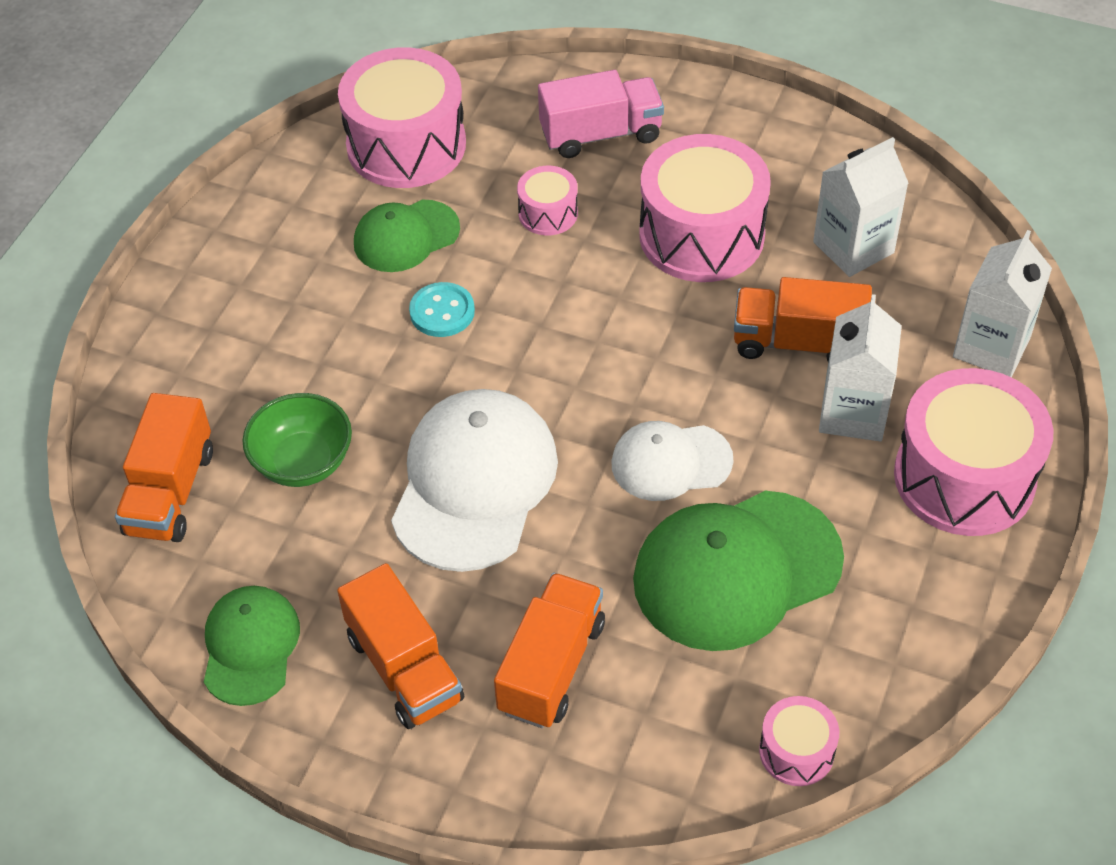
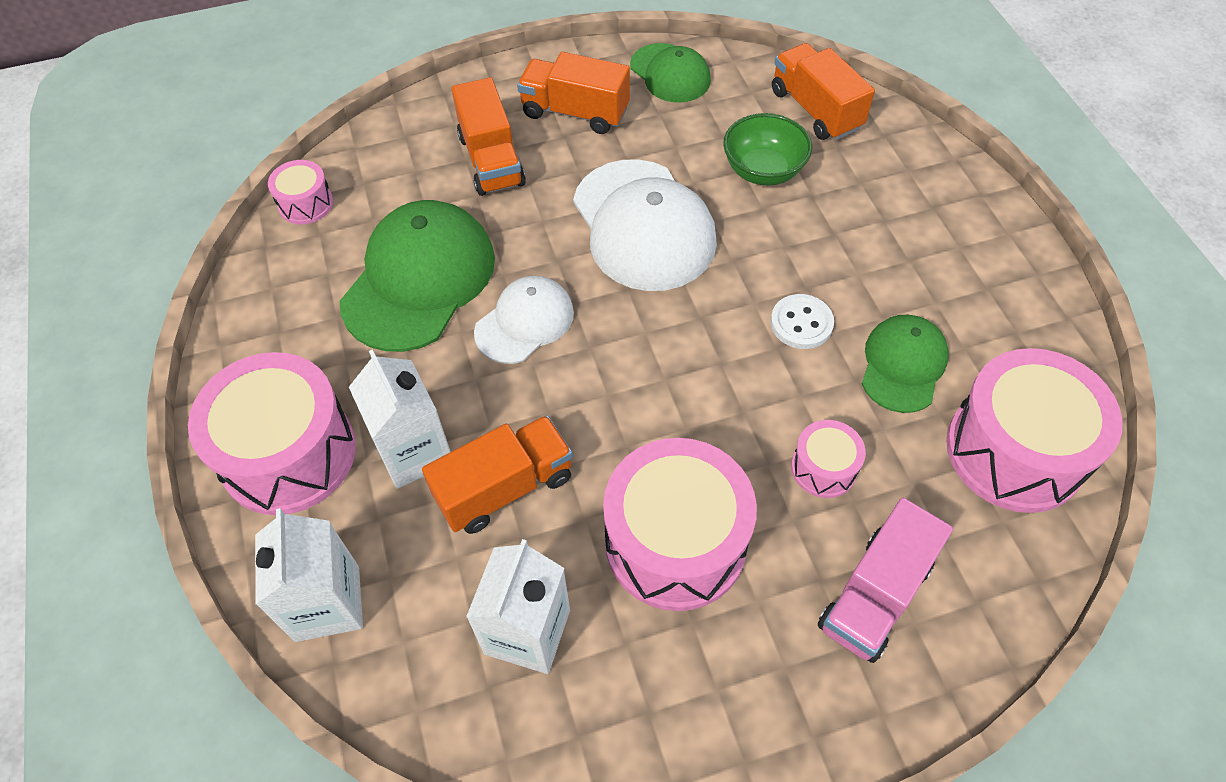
camera: 140 degrees right, 5 degrees up
turquoise button [409,282,475,337] -> white button [771,294,834,349]

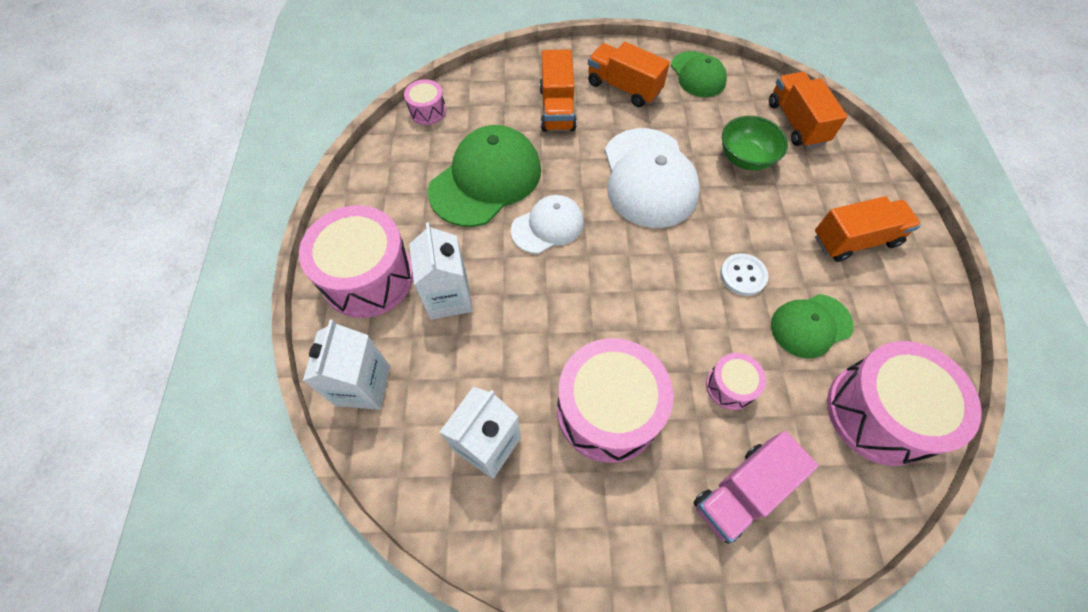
camera: 15 degrees right, 5 degrees up
orange truck [422,415,573,534] -> orange truck moved to [815,196,921,262]
green cap [862,315,949,413] -> green cap turned 150 degrees counterclockwise [771,294,854,358]

